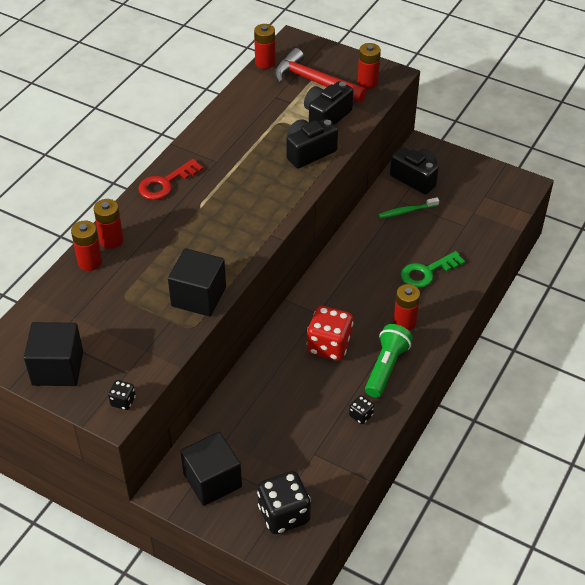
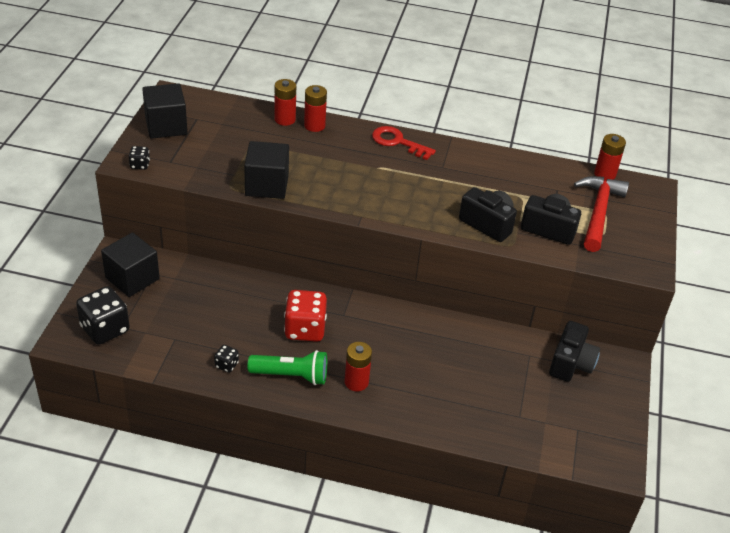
camera: 70 degrees right, 5 degrees down
red battery [358,43,381,89] -> none
green toothbrush [378,197,439,218] -> none
green key [401,251,465,288] -> none

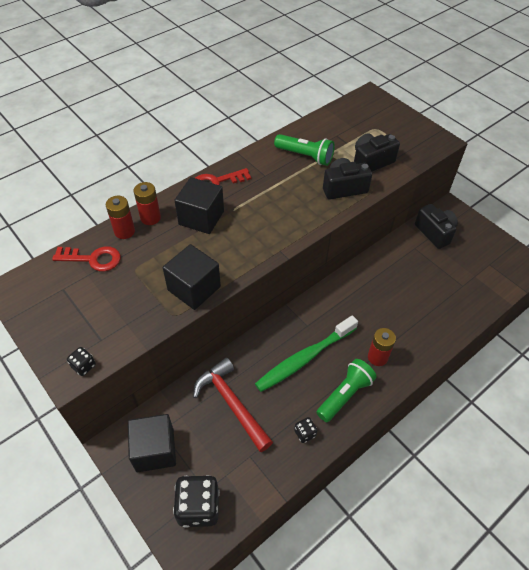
camera: 50 degrees left, 10 degrees up
black cube [142,83,188,139] -> black cube moved to [174,177,224,234]
red dice [284,290,327,342] -> green toothbrush [255,315,358,392]
red hammer [574,176,629,252] -> red hammer moved to [193,358,273,452]
red battery [594,134,626,181] -> none
none -> red key [52,246,121,272]
none -> green flashlight [274,134,335,166]

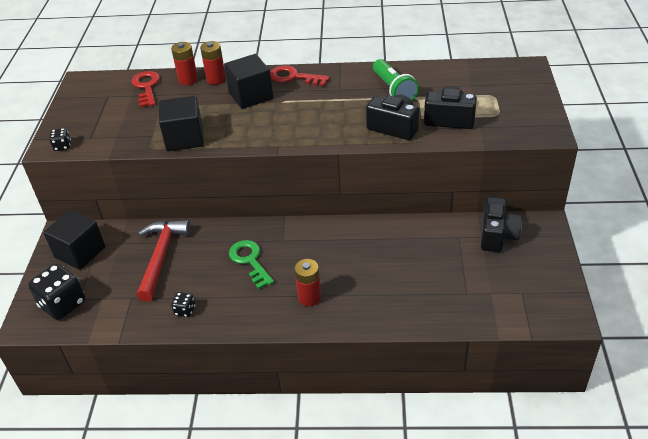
camera: 45 degrees right, 10 degrees down
red key [52,246,121,272] -> red key turned 150 degrees counterclockwise [132,71,160,107]
green toothbrush [255,315,358,392] -> green key [229,240,274,289]
green flashlight [316,359,377,422] -> none

